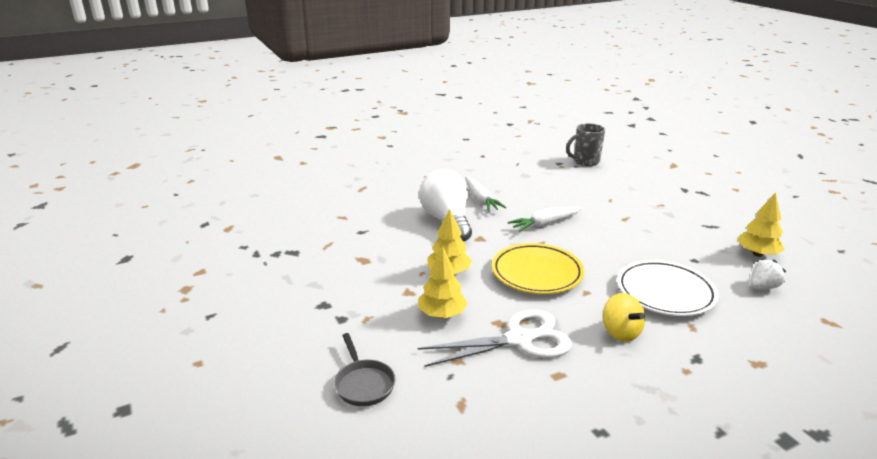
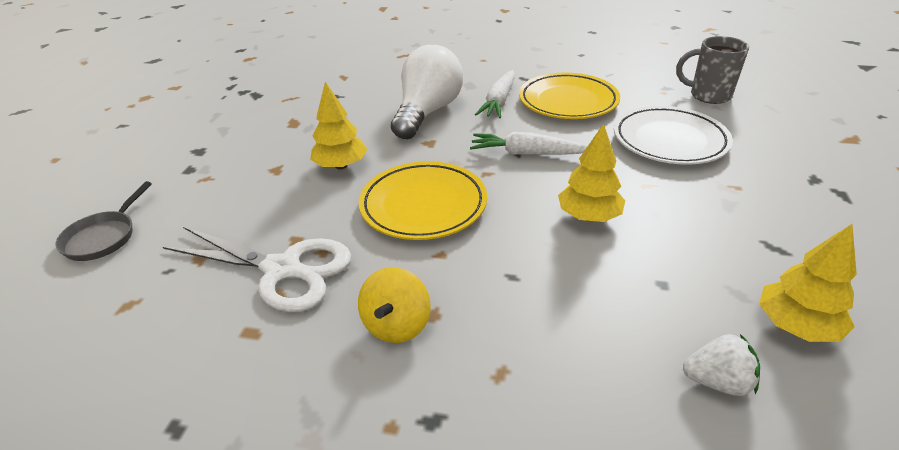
camera: 40 degrees right, 10 degrees up
yellow tree [418,246,468,318] -> yellow tree moved to [558,124,625,222]
white plate [617,260,718,316] -> white plate moved to [614,106,733,165]
none -> yellow plate [519,73,620,119]

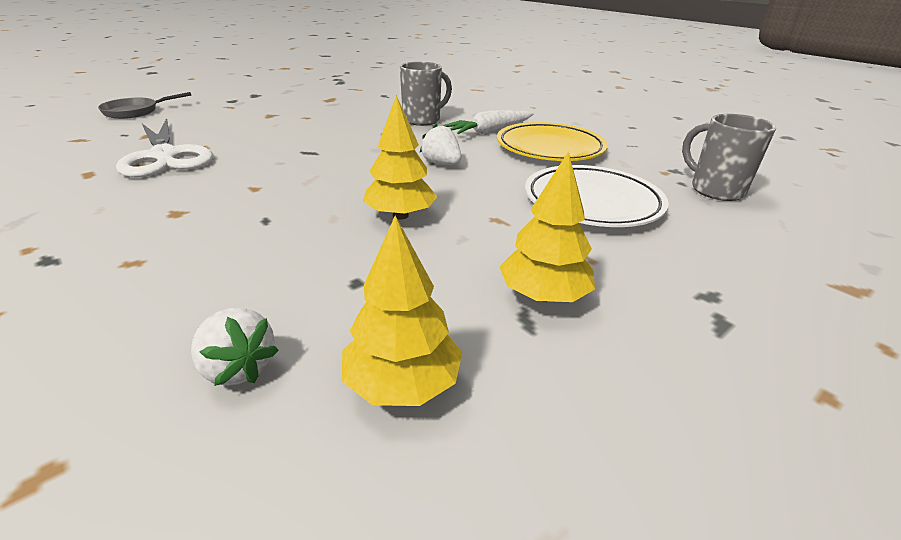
camera: 35 degrees right, 5 degrees down
yellow tree [310,81,368,169] -> yellow tree moved to [499,151,595,302]
yellow spinning top [358,267,430,343] -> none
yellow plate [359,161,487,240] -> none
white light bulb [391,45,463,139] -> grey mug [400,62,452,126]
white carrot [470,132,588,155] -> white strawberry [420,124,462,165]

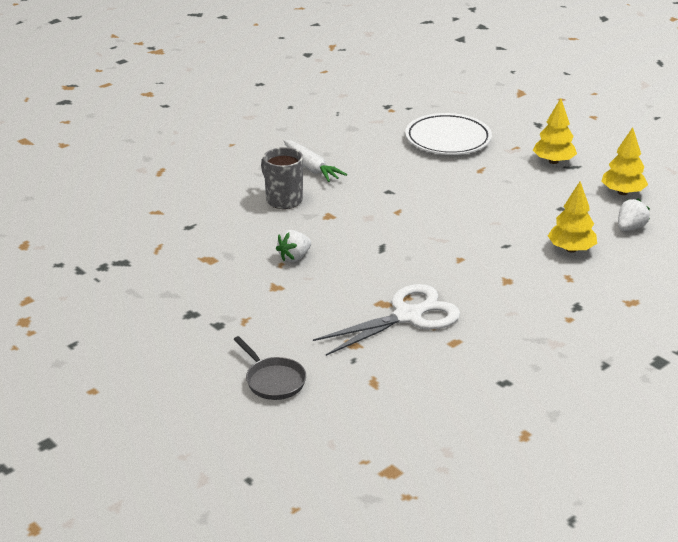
camera: 90 degrees left, 0 degrees up
yellow tree [363,95,438,219] -> yellow tree moved to [548,181,597,253]
white strawberry [420,124,462,165] -> white strawberry moved to [276,230,311,262]
yellow plate [497,122,608,161] -> none
grey mug [682,114,776,201] -> none

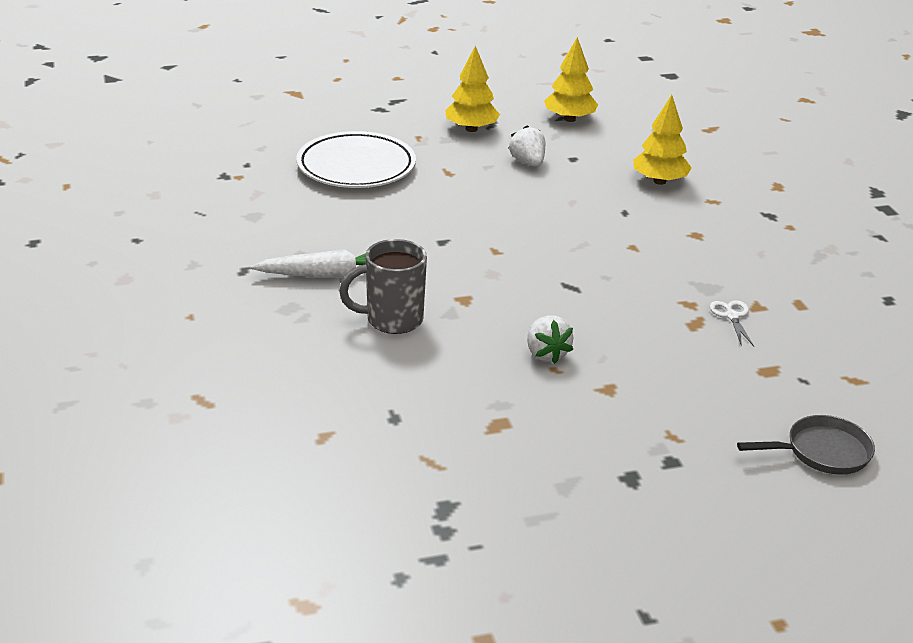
camera: 65 degrees left, 0 degrees up
white scissors [313,284,460,356] -> white scissors [710,300,754,346], size x0.40
white strawberry [618,199,650,231] -> white strawberry moved to [508,125,545,167]

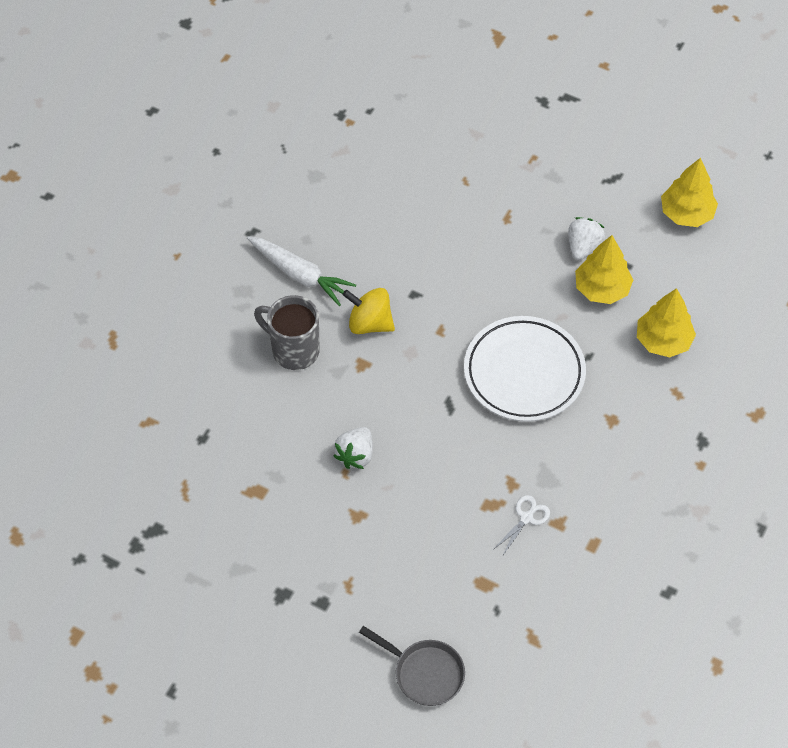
camera: 45 degrees right, 25 degrees up
white plate [296,131,416,188] -> white plate moved to [464,316,586,422]
yellow tree [445,46,500,132] -> yellow tree moved to [575,235,633,304]
none -> yellow spinning top [342,288,395,334]

